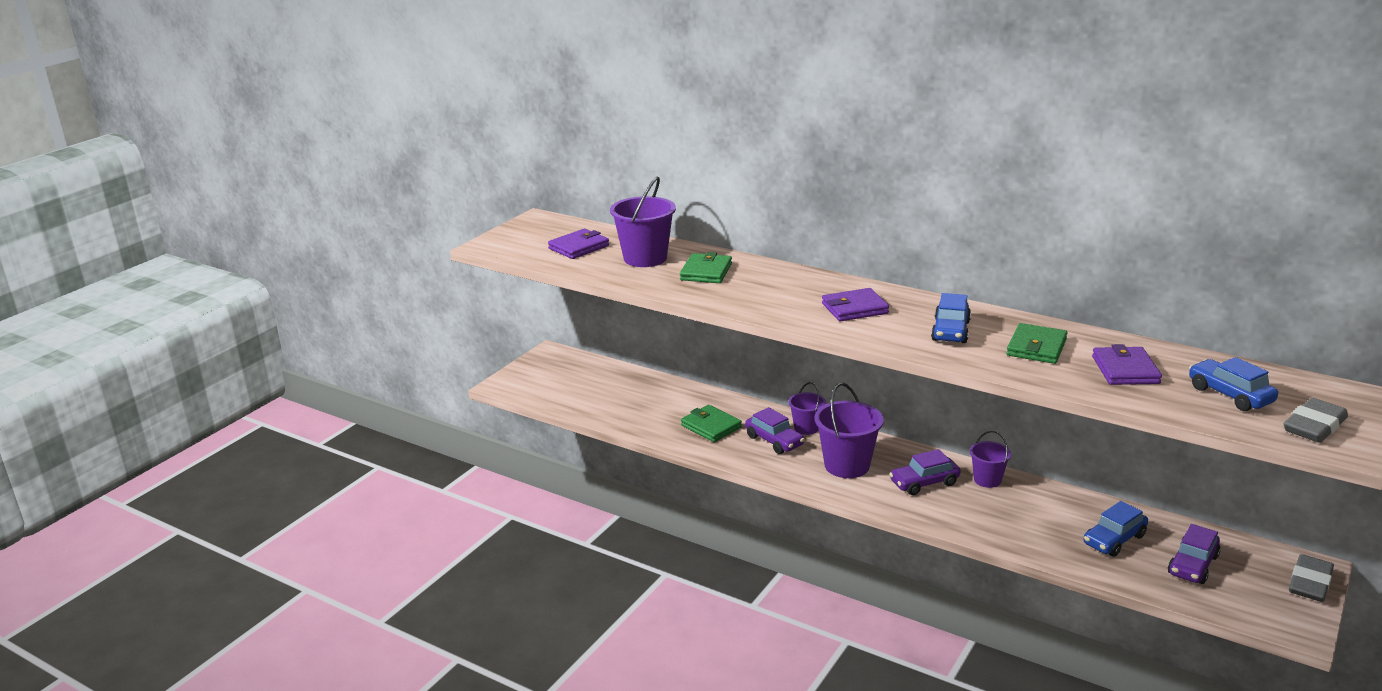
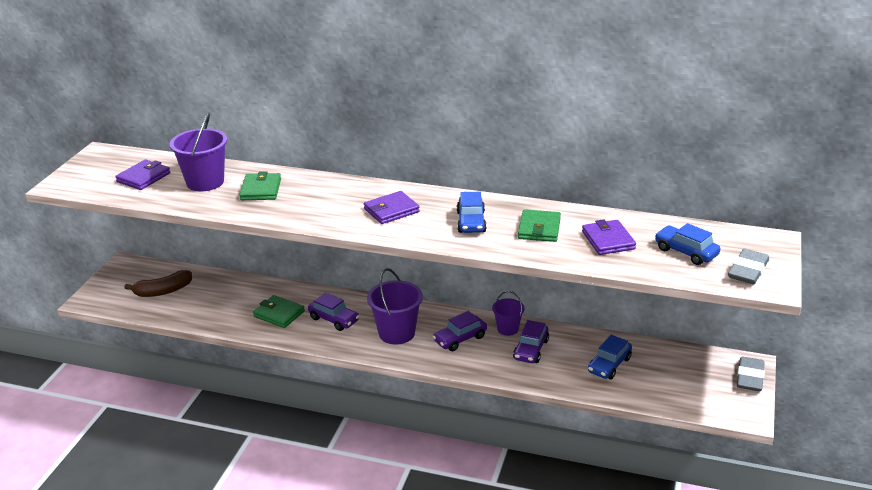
camera: 15 degrees left, 5 degrees up
purple bucket [788,382,826,435] -> none
purple car [1168,524,1221,584] -> purple car moved to [513,320,549,363]
none -> brown banana [124,270,192,297]

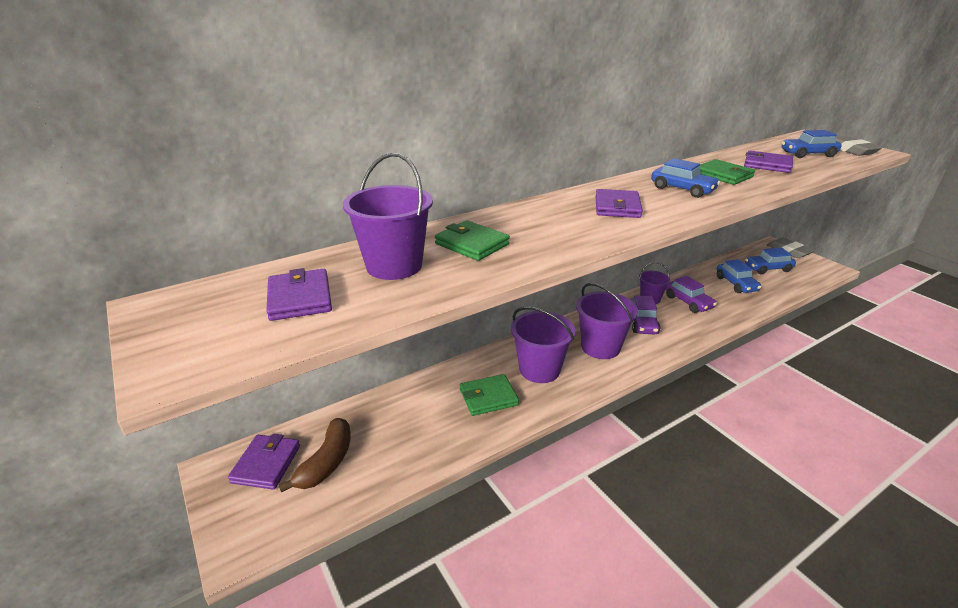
camera: 50 degrees left, 0 degrees up
purple car [308,293,359,331] -> purple bucket [511,307,575,383]
none -> purple wallet [228,434,300,490]
none -> blue car [745,248,796,274]

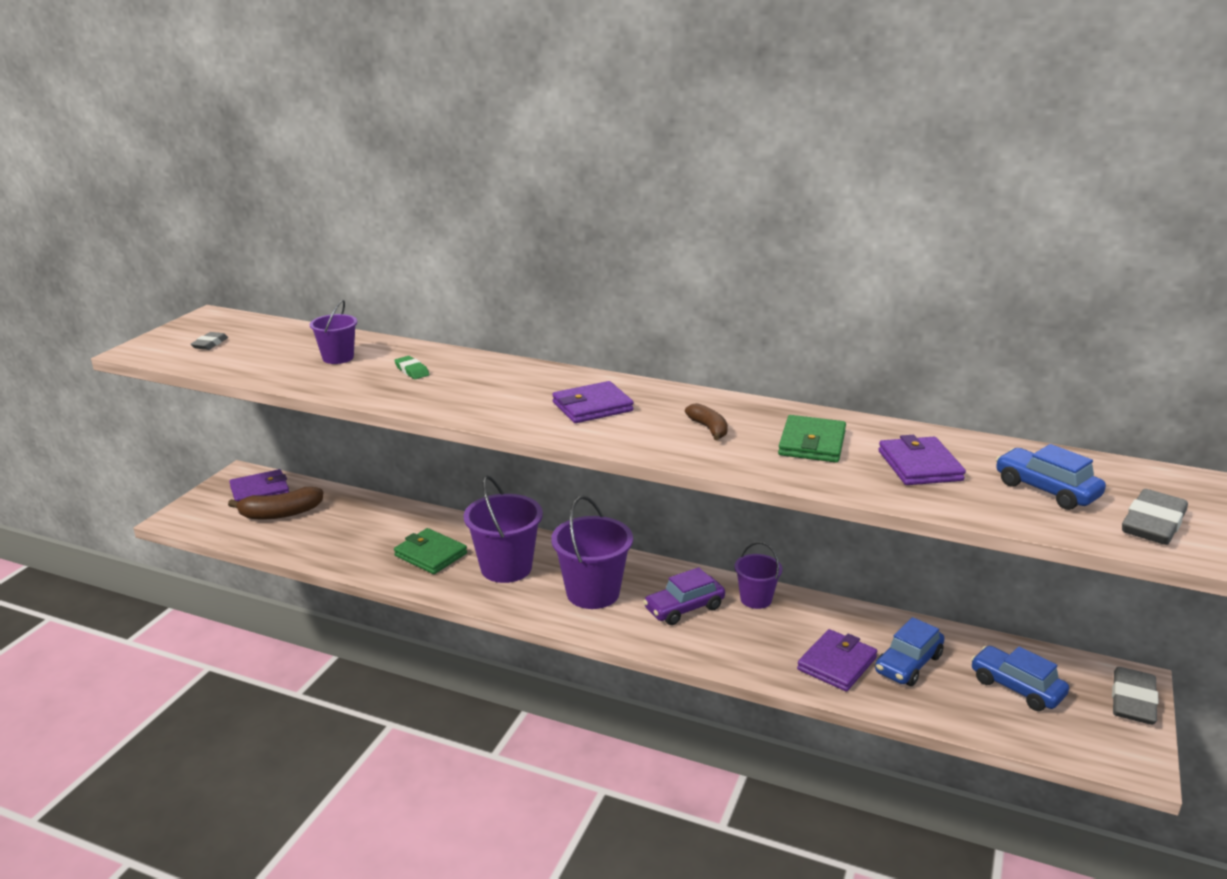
camera: 55 degrees right, 5 degrees down
purple wallet [266,268,332,321] -> purple wallet moved to [797,629,877,692]
purple bucket [343,153,433,280] -> purple bucket [310,300,357,364], size x0.58
green wallet [435,220,510,261] -> green eraser [394,356,430,379]
blue car [651,158,720,198] -> brown banana [685,403,728,441]
purple car [665,276,717,313] -> none
none -> grey eraser [191,332,228,350]

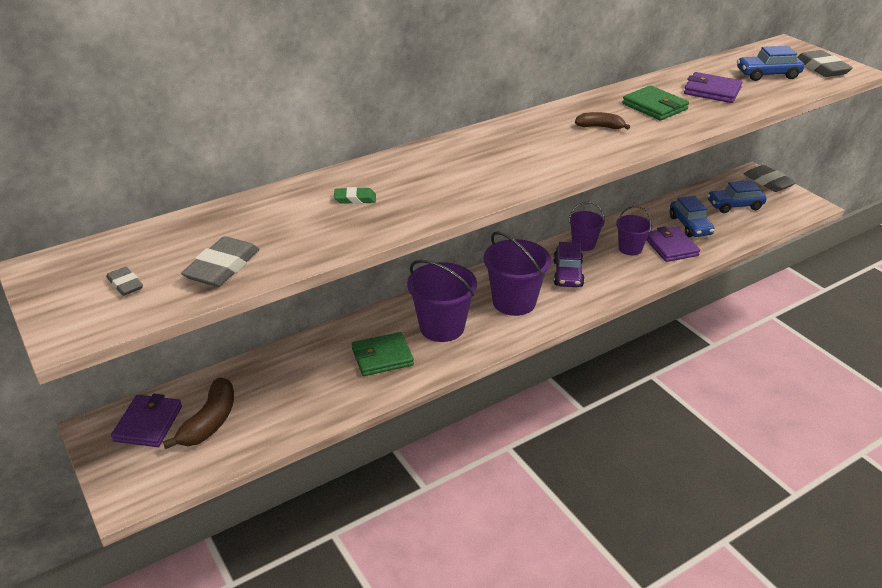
camera: 55 degrees left, 10 degrees up
purple bucket [310,300,357,364] -> purple bucket moved to [616,206,652,255]
purple wallet [552,381,634,423] -> none
none -> grey eraser [181,236,259,287]

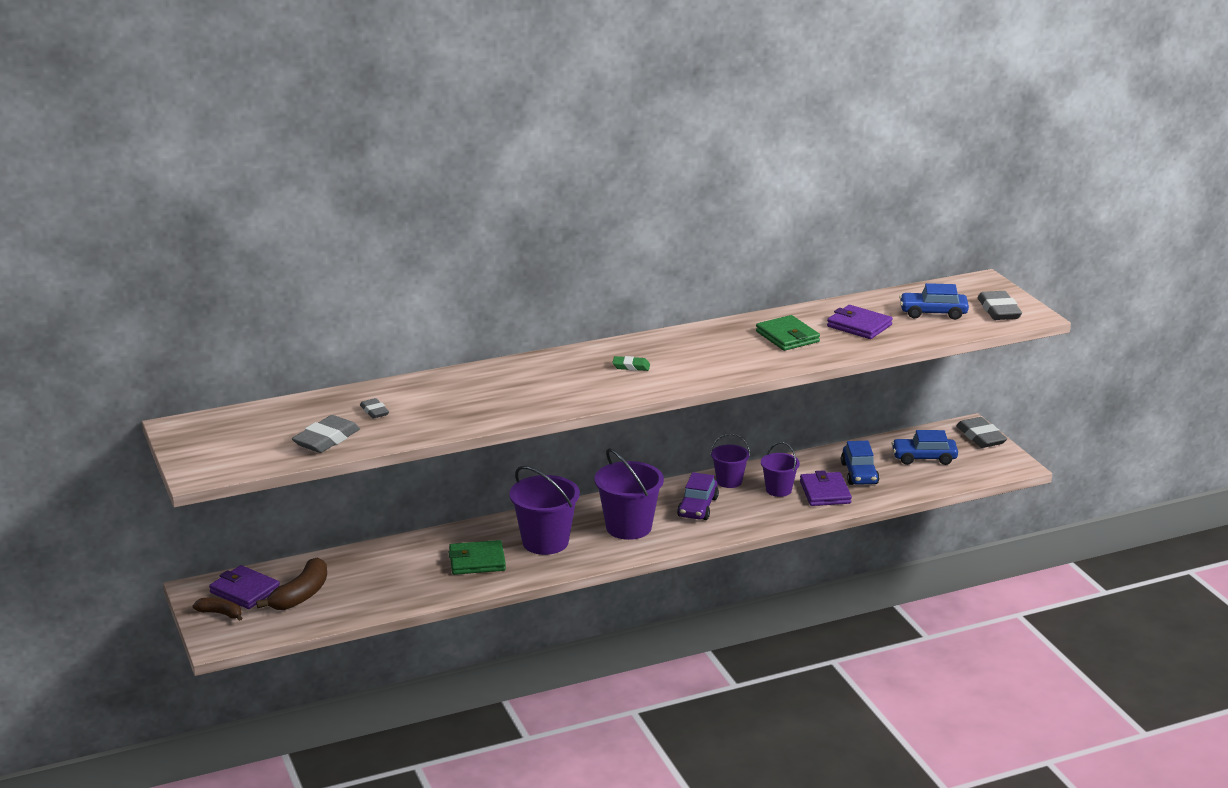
camera: 10 degrees right, 10 degrees down
grey eraser [107,267,143,296] -> grey eraser moved to [360,398,389,419]
purple wallet [111,394,182,447] -> purple wallet turned 75 degrees counterclockwise [209,565,280,609]
green eraser [334,187,376,204] -> green eraser moved to [612,356,650,371]
brown banana [575,112,630,129] -> brown banana moved to [193,598,242,621]

